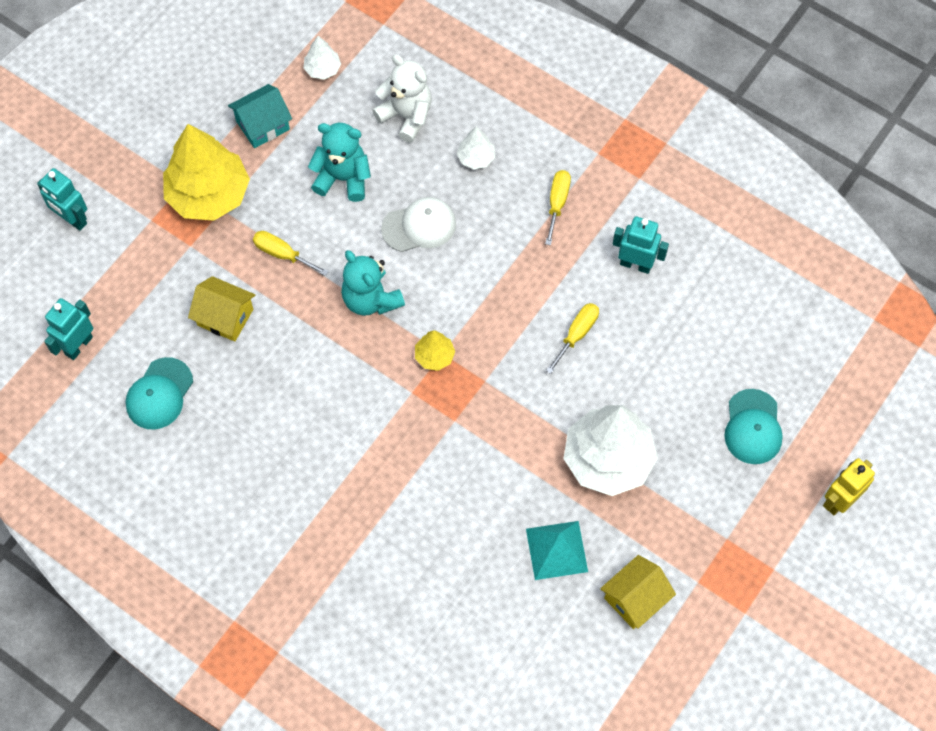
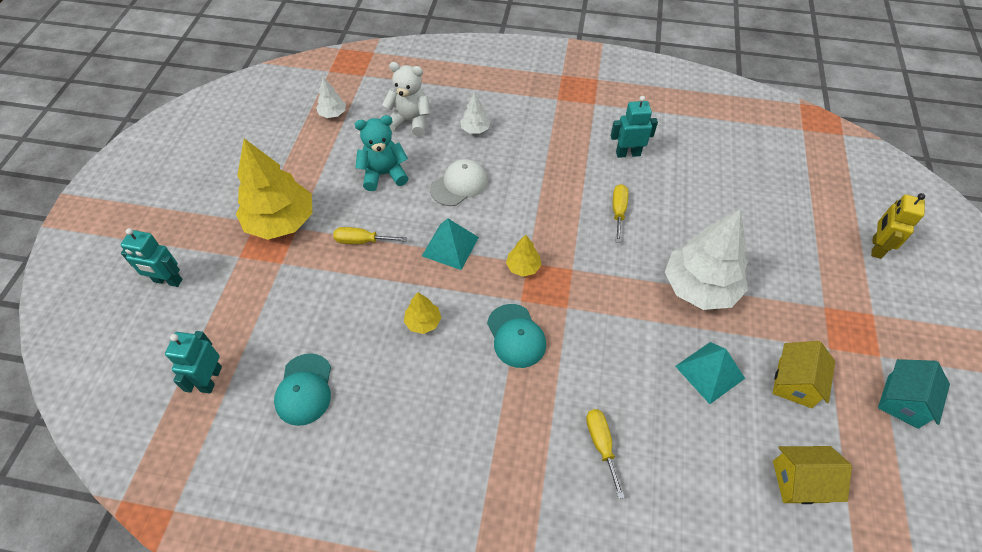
camera: 25 degrees left, 10 degrees down
yellow house [188,276,255,342] -> yellow house moved to [773,446,852,504]
turquoise house [228,84,292,148] -> turquoise house moved to [878,359,950,429]
turquoise teddy bear [341,250,405,316] -> turquoise pyramid [422,218,479,270]
yellow screwdriver [545,170,571,245] -> yellow screwdriver moved to [586,409,625,499]
turquoise cap [724,389,783,464] -> turquoise cap moved to [487,304,546,368]
none -> yellow tree [404,292,441,334]

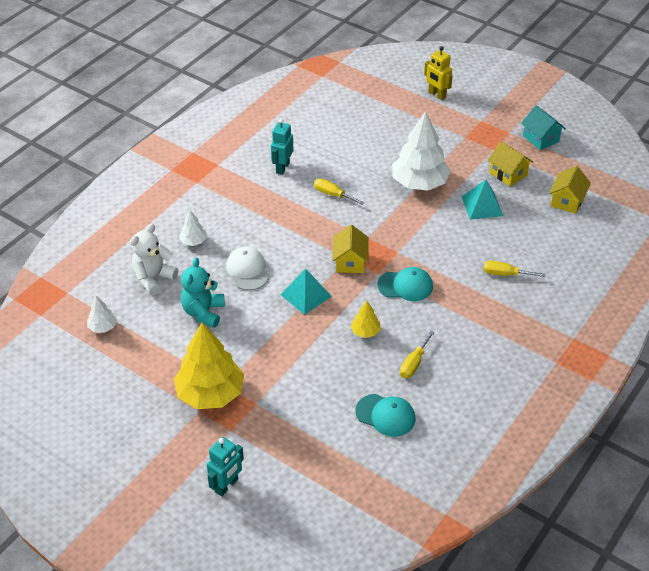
camera: 65 degrees left, 10 degrees down
turquoise robot [165,331,222,394] -> none
yellow screwdriver [333,227,407,244] -> yellow screwdriver moved to [400,331,435,378]
yellow tree [506,235,541,277] -> yellow house [332,225,369,273]

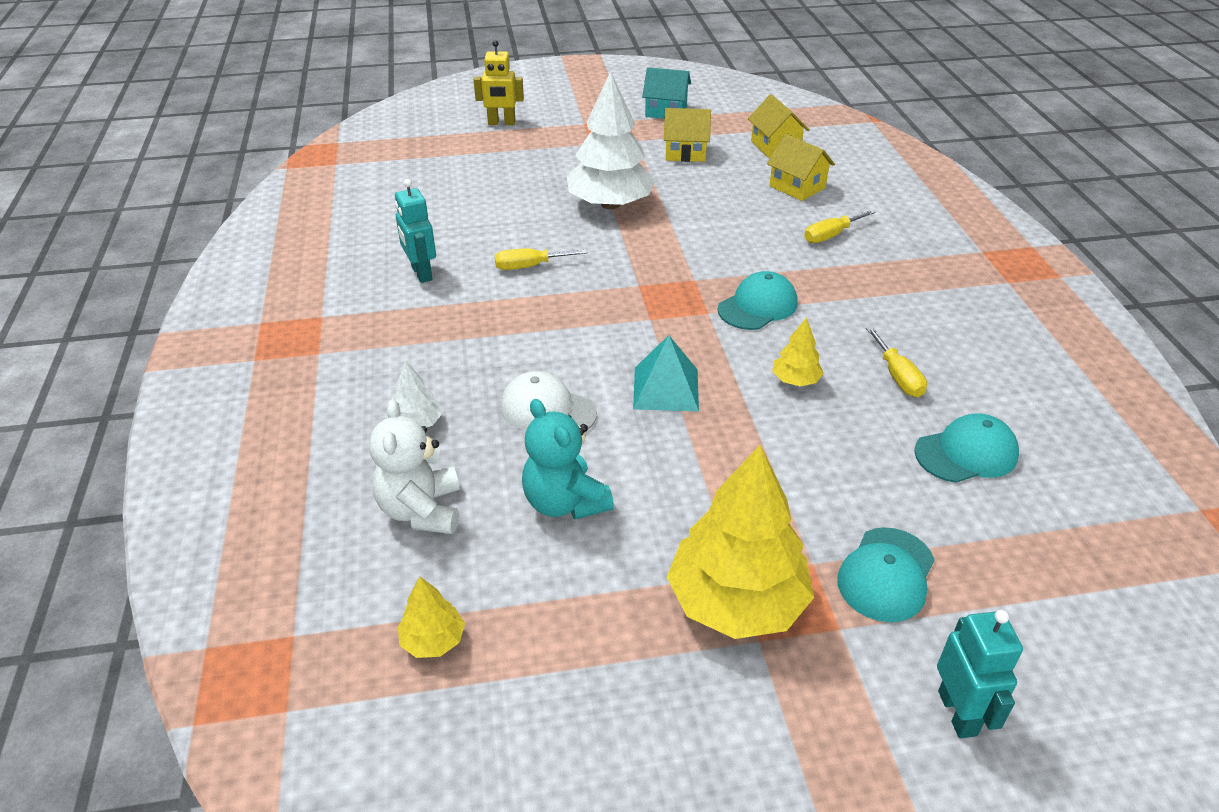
camera: 45 degrees left, 5 degrees down
white tree [87,296,117,333] -> yellow tree [398,576,465,658]
yellow house [332,225,369,273] -> yellow house moved to [767,134,835,201]
turquoise pyramid [462,180,503,220] -> none
none -> turquoise cap [837,527,935,622]

